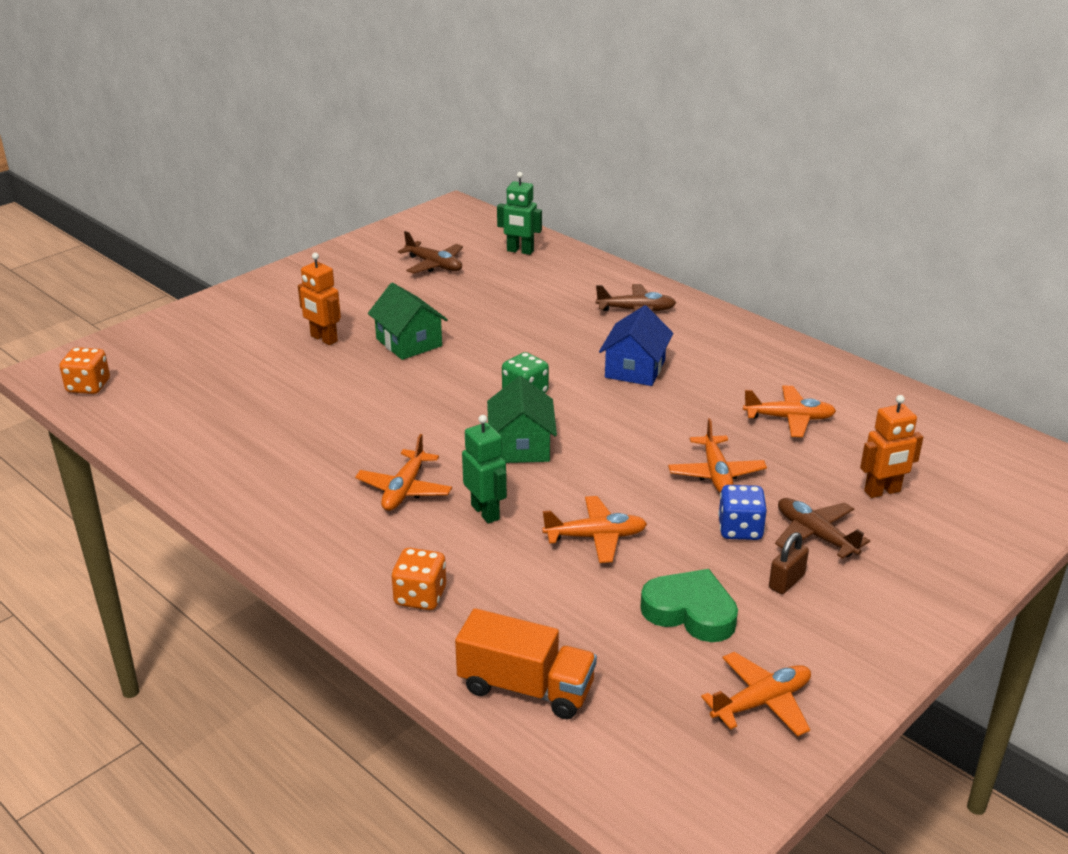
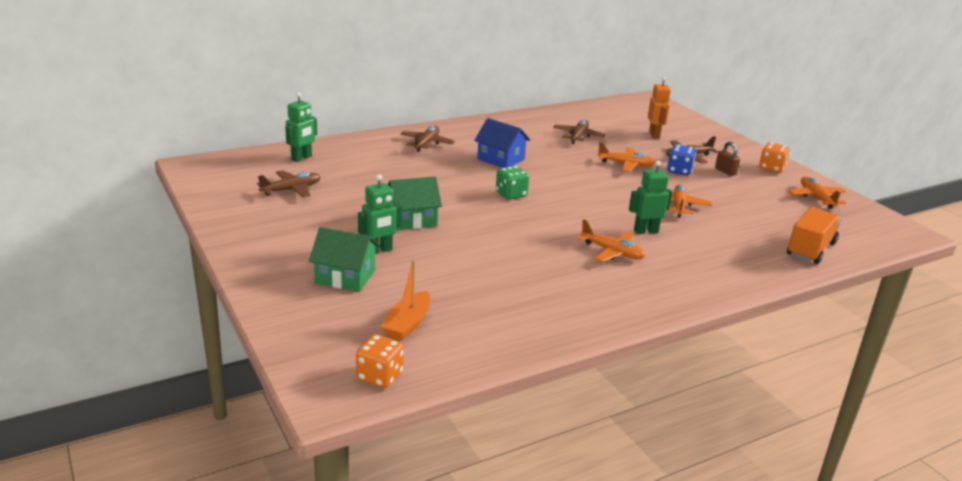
camera: 75 degrees left, 5 degrees down
orange robot [298,253,341,345] -> green robot [358,174,402,254]
orange dice [391,548,446,610] -> orange dice moved to [759,142,790,173]
green house [487,376,557,463] -> green house moved to [309,227,380,292]
green heart [640,569,738,642] -> none
orange plane [743,386,836,437] -> brown plane [553,120,606,144]
none -> orange boat [381,260,430,341]

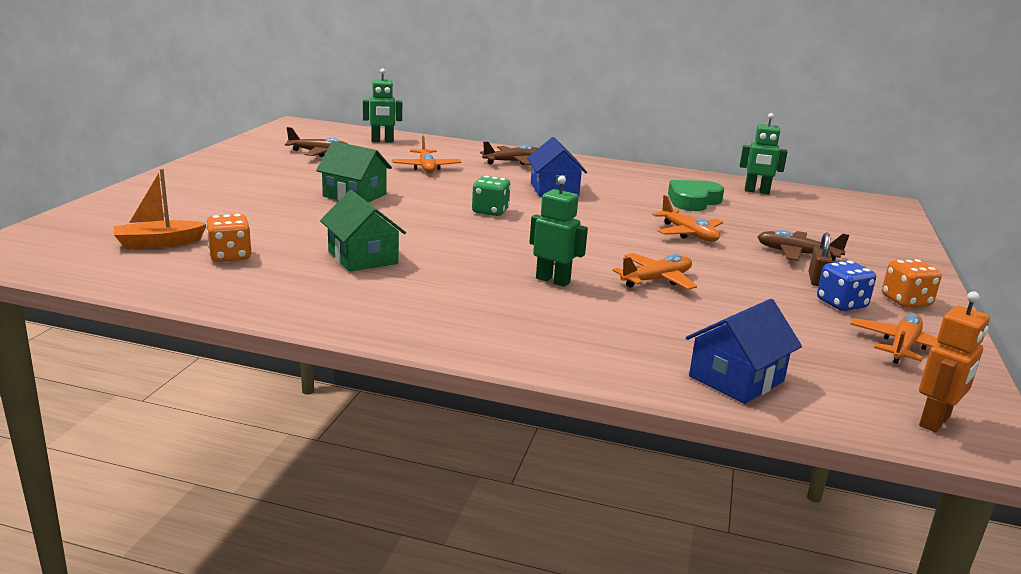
camera: 45 degrees right, 5 degrees down
green house [309,227,380,292] -> green house moved to [320,190,406,272]
orange dice [356,334,404,388] -> orange dice moved to [206,214,252,262]
green robot [358,174,402,254] -> green robot moved to [740,113,788,194]
brown plane [553,120,606,144] -> green heart [668,180,724,211]
orange plane [577,219,645,262] -> orange plane moved to [392,136,461,173]
orange robot [648,77,671,139] -> orange robot moved to [919,291,990,432]
blue dice [667,145,696,176] -> blue dice moved to [817,260,876,311]
orange truck [787,207,842,264] -> blue house [686,299,802,404]

